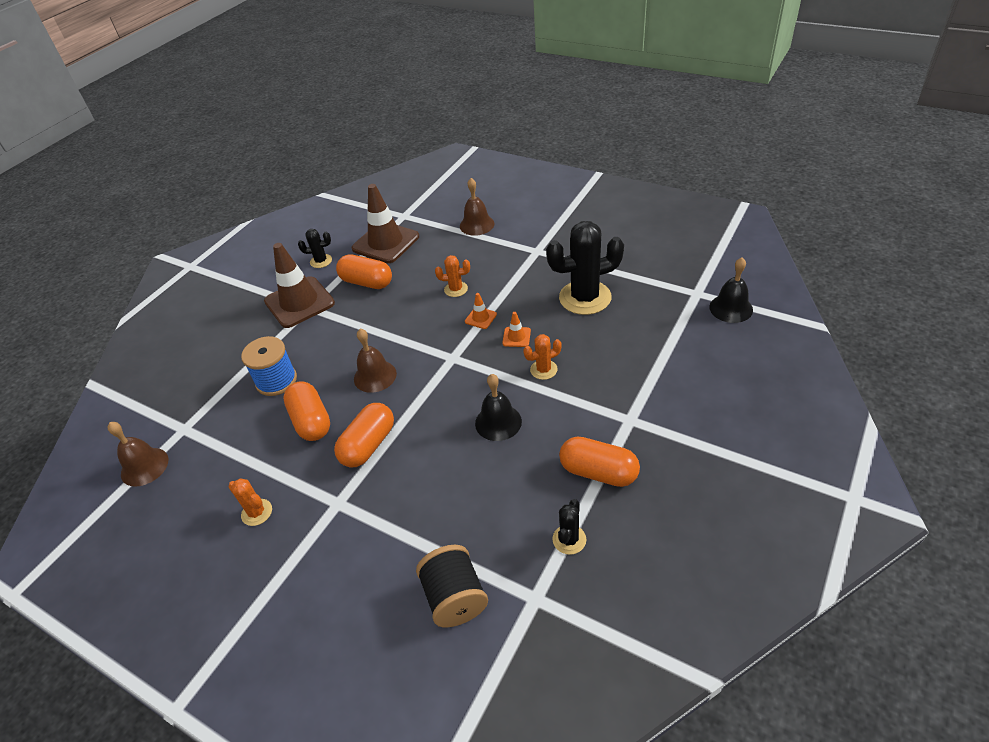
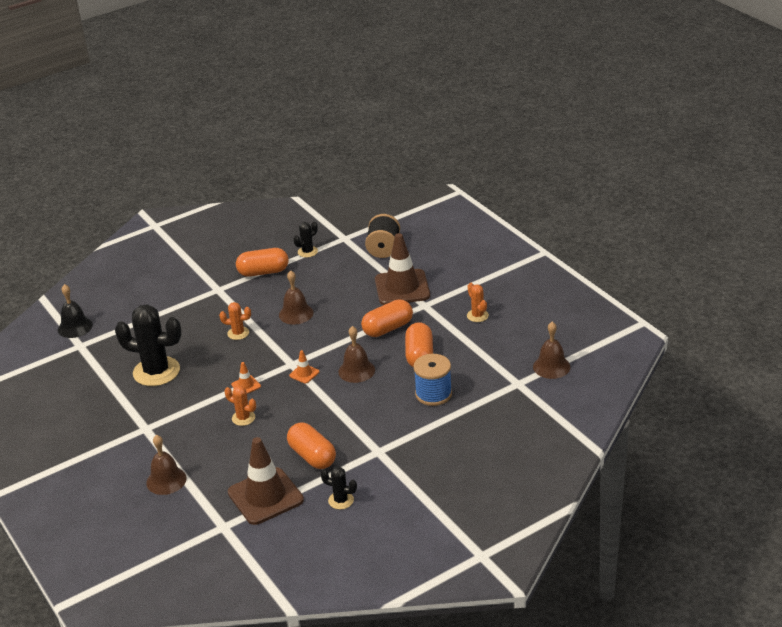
camera: 155 degrees left, 10 degrees down
brown traffic cone [264,243,335,328] -> brown traffic cone moved to [375,233,430,305]
black bell [475,374,522,441] -> brown bell [279,270,314,325]
orange traffic cone [502,312,531,347] -> orange traffic cone moved to [289,350,319,384]
orange capsule [559,436,640,487] -> orange capsule turned 60 degrees counterclockwise [236,248,288,277]

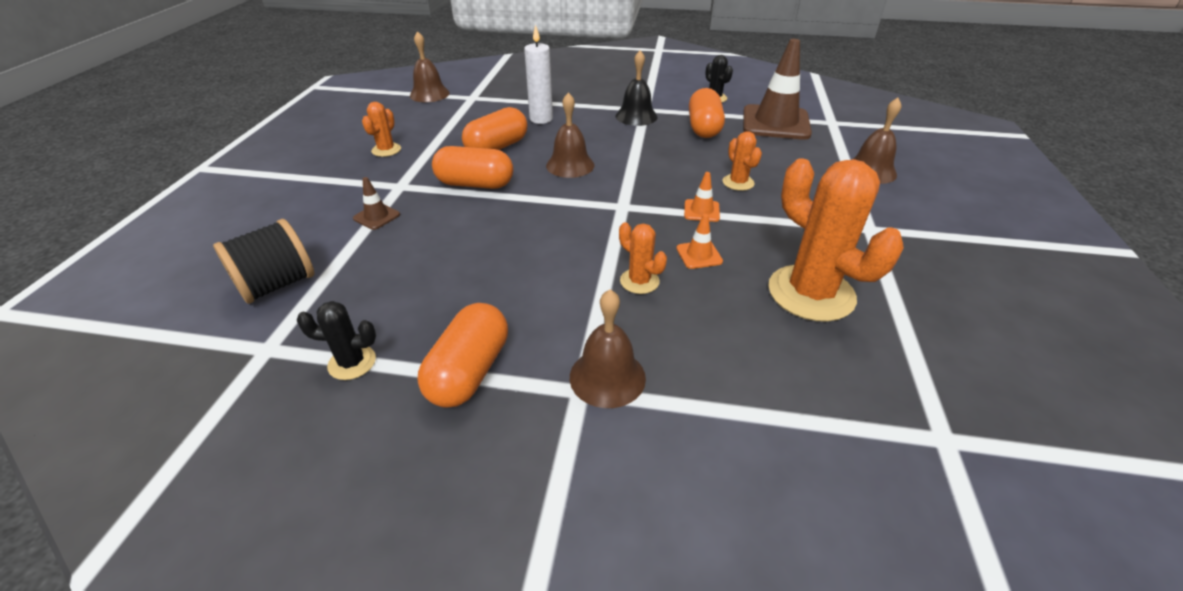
camera: 140 degrees left, 5 degrees up
black bell [58,284,93,338] -> black bell moved to [616,50,657,126]
black cactus [115,304,182,386] -> orange cactus [768,159,904,322]
orange capsule [236,248,288,277] -> orange capsule turned 75 degrees clockwise [418,303,508,408]
brown bell [279,270,314,325] -> brown bell moved to [570,289,646,408]
orange traffic cone [289,350,319,384] -> orange traffic cone moved to [676,214,723,269]
brown traffic cone [375,233,430,305] -> brown traffic cone [353,177,400,230], size x0.43
blue spool [413,354,452,406] -> white candle [524,24,553,124]

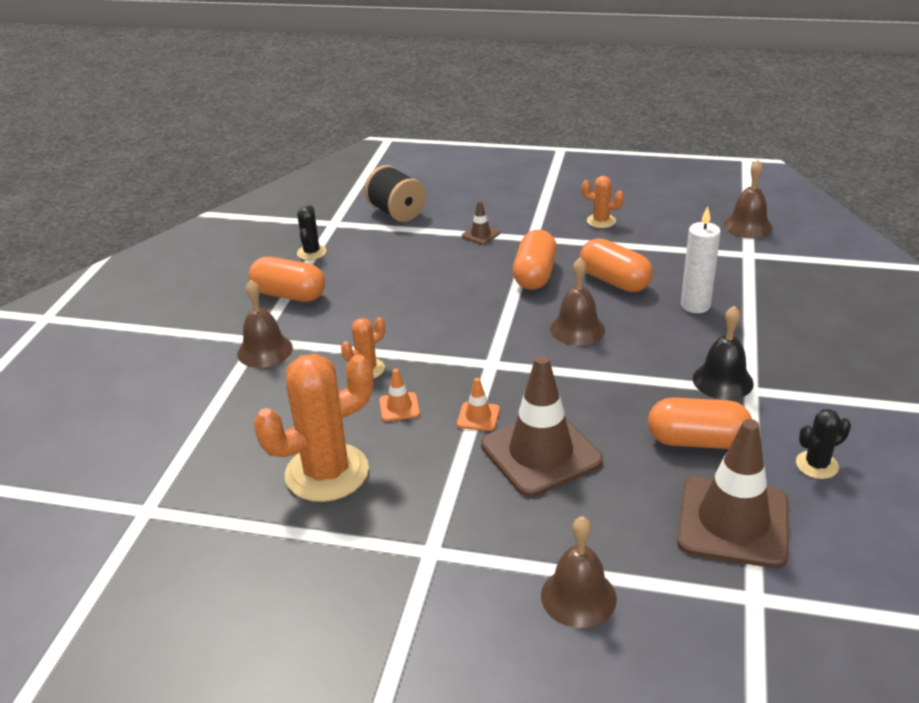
camera: 95 degrees right, 5 degrees down
orange cactus [722,131,762,191] -> brown traffic cone [481,355,603,497]

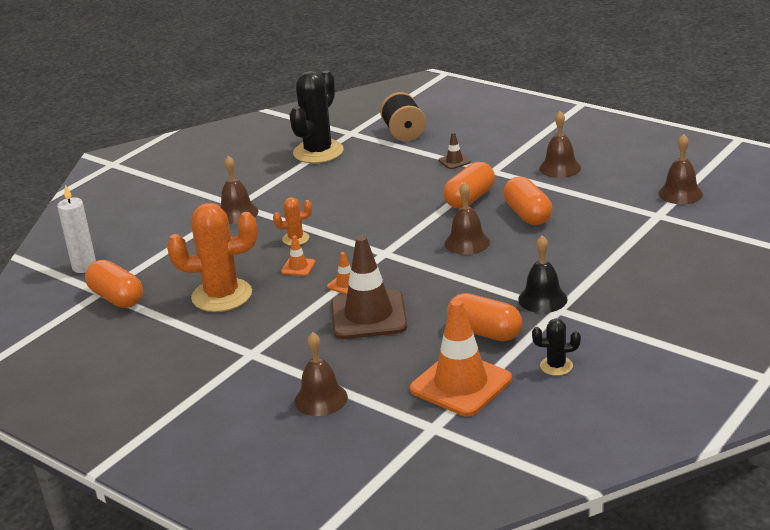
camera: 25 degrees right, 5 degrees down
orange capsule [249,257,325,302] -> orange capsule moved to [85,260,143,308]
black cactus [297,205,326,260] -> black cactus [290,70,344,163], size x2.09
orange cactus [582,176,624,228] -> brown bell [539,111,581,178]
brown traffic cone [677,419,789,568] -> orange traffic cone [410,299,512,416]
white candle [681,206,721,313] -> white candle moved to [57,185,96,273]

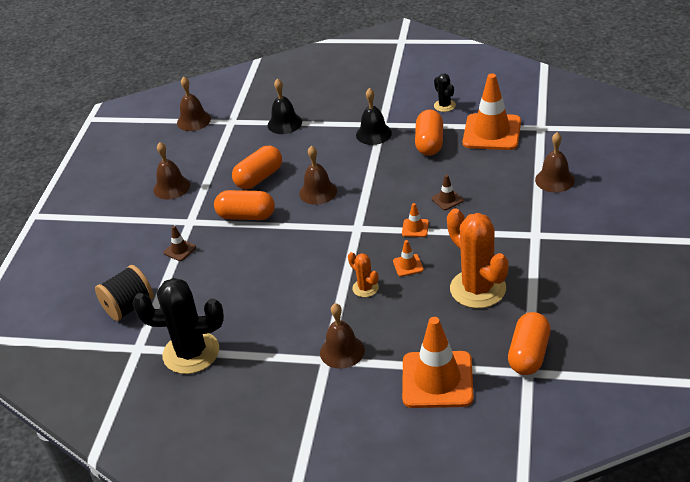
camera: 115 degrees left, 10 degrees up
white candle [57,185,96,273] -> none
brown traffic cone [331,235,407,339] -> brown traffic cone [432,175,464,210], size x0.43
none -> black bell [268,79,302,134]
none -> orange traffic cone [402,317,474,408]

